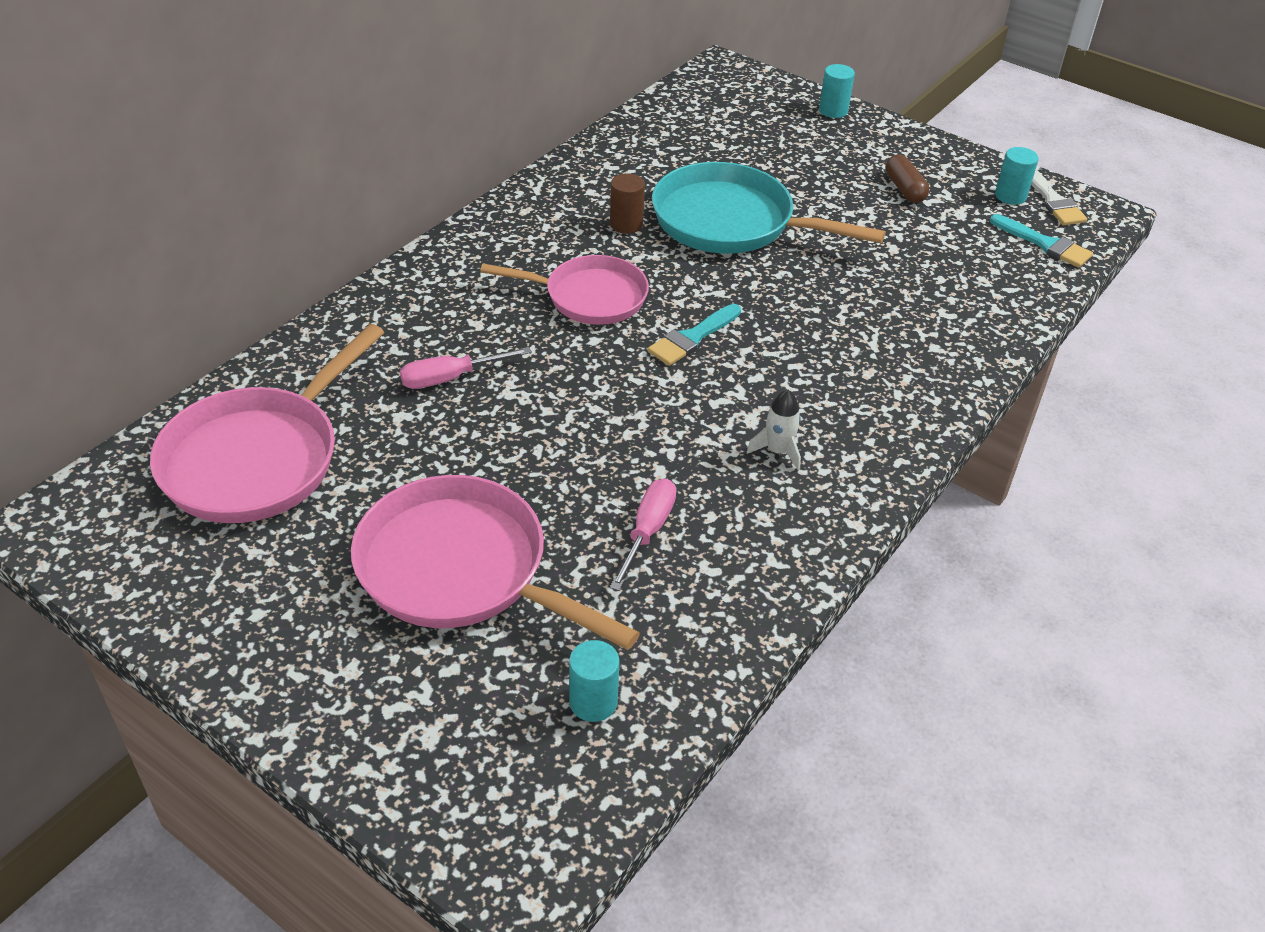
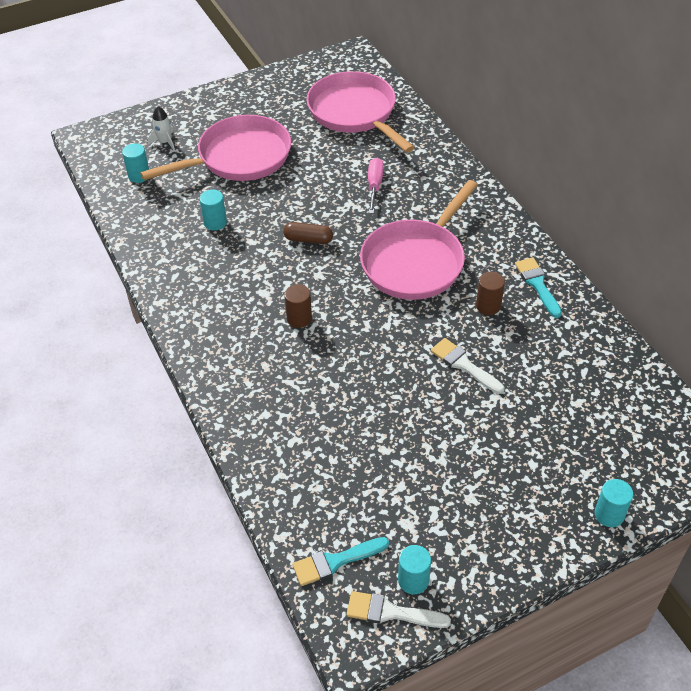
camera: 120 degrees right, 5 degrees up
pink pan [480,255,649,325] -> pink pan [360,180,478,300], size x1.50
pink screwdriver [610,479,676,591] -> turquoise cylinder [199,189,227,230]
turquoise brush [647,304,741,366] -> turquoise brush moved to [515,257,562,318]
turquoise pan [652,162,886,254] -> white brush [431,338,505,394]
white rocket [746,390,801,471] -> white rocket moved to [148,106,175,151]
brown capsule [885,154,929,203] -> brown capsule moved to [283,222,333,244]
none -> brown cylinder [284,284,312,328]

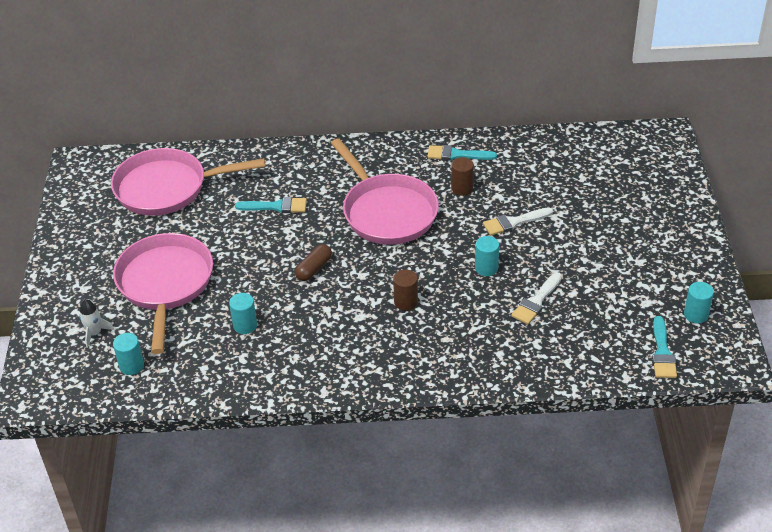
camera: 65 degrees left, 5 degrees down
white brush [347,591,451,628] -> white brush moved to [511,272,562,324]
pink screwdriver [368,158,384,214] -> turquoise brush [235,197,307,213]
turquoise cylinder [595,479,633,527] -> turquoise cylinder moved to [475,236,499,276]

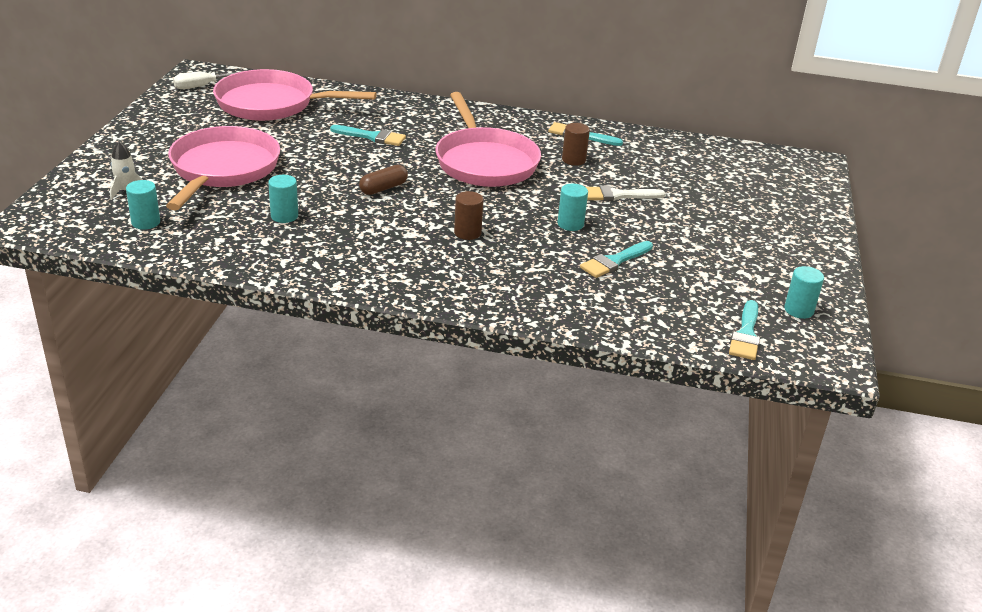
camera: 10 degrees right, 10 degrees down
white brush [511,272,562,324] -> turquoise brush [580,241,653,278]
none -> white screwdriver [173,71,242,89]

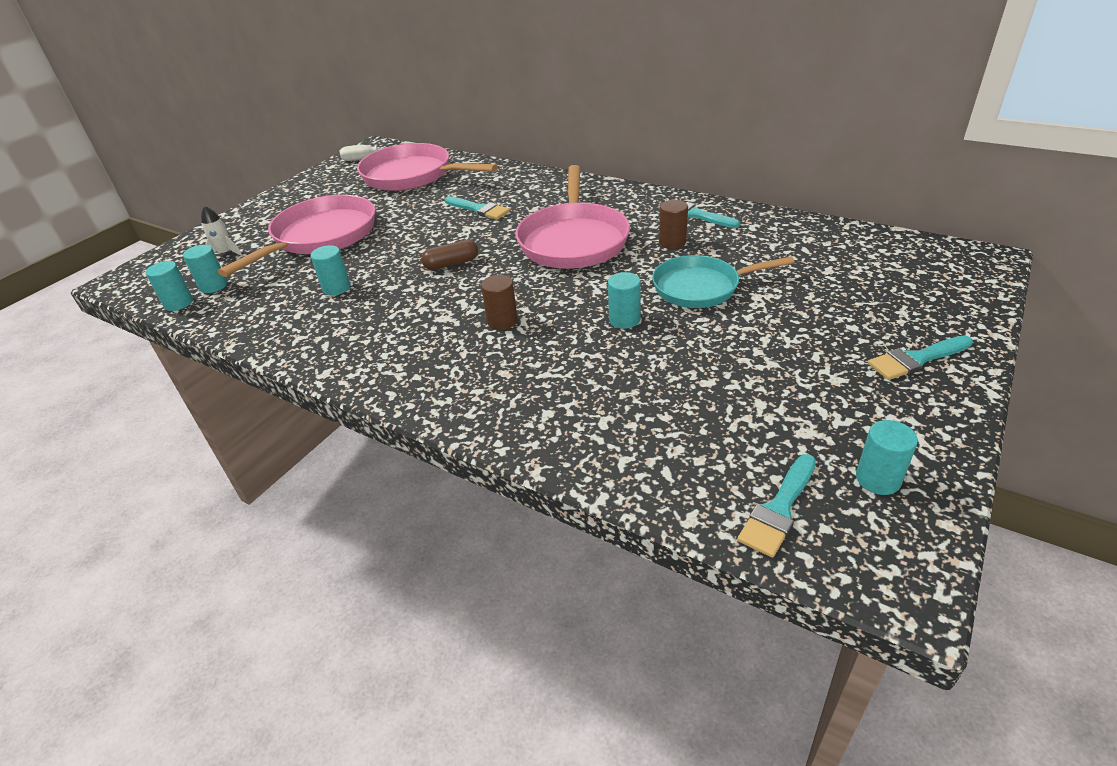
camera: 25 degrees right, 5 degrees up
turquoise brush [580,241,653,278] -> turquoise brush moved to [868,335,973,380]
white brush [586,185,666,201] -> turquoise pan [652,255,795,308]
none -> turquoise cylinder [145,261,193,311]

